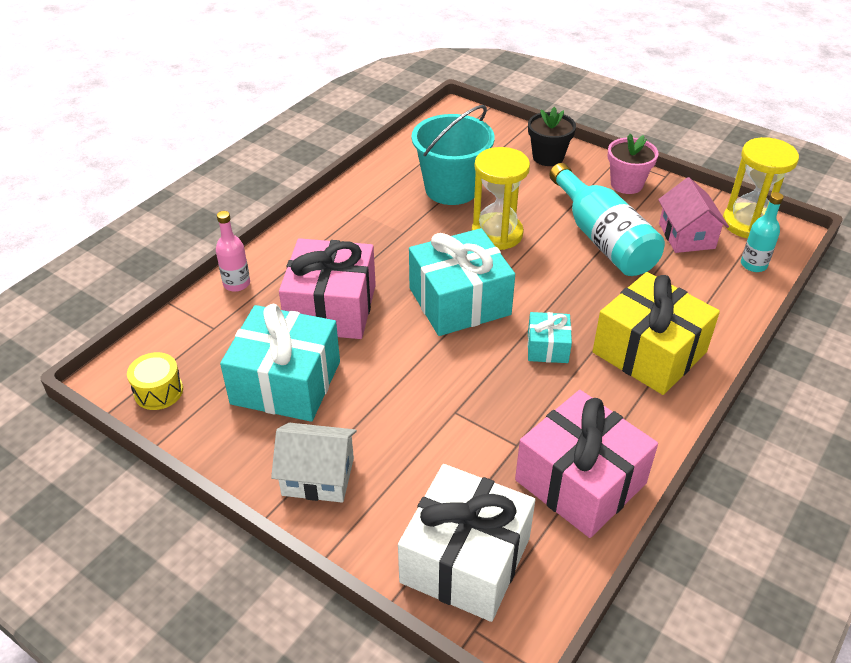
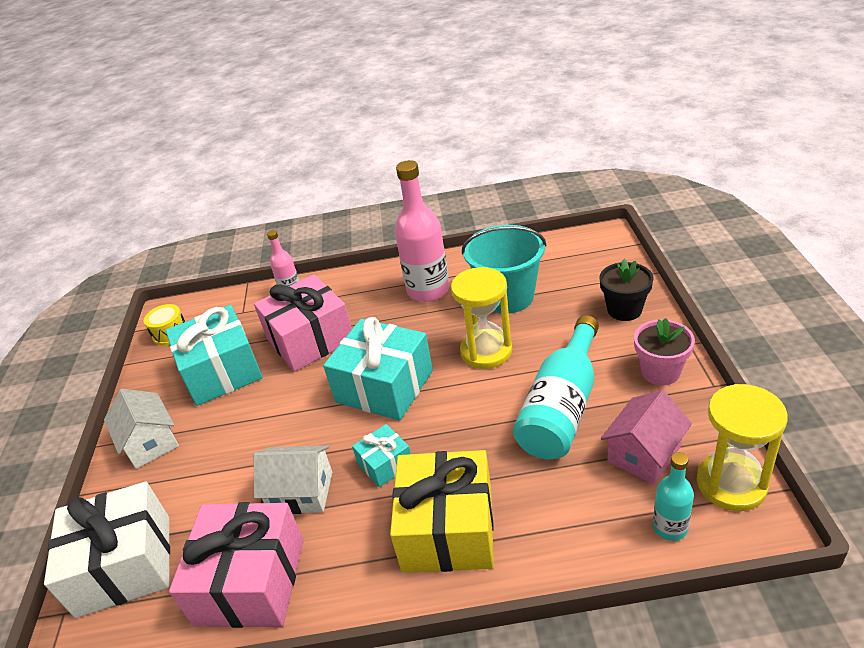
camera: 55 degrees right, 5 degrees down
none -> white house [254,445,332,514]
none -> pink bottle [395,160,450,302]

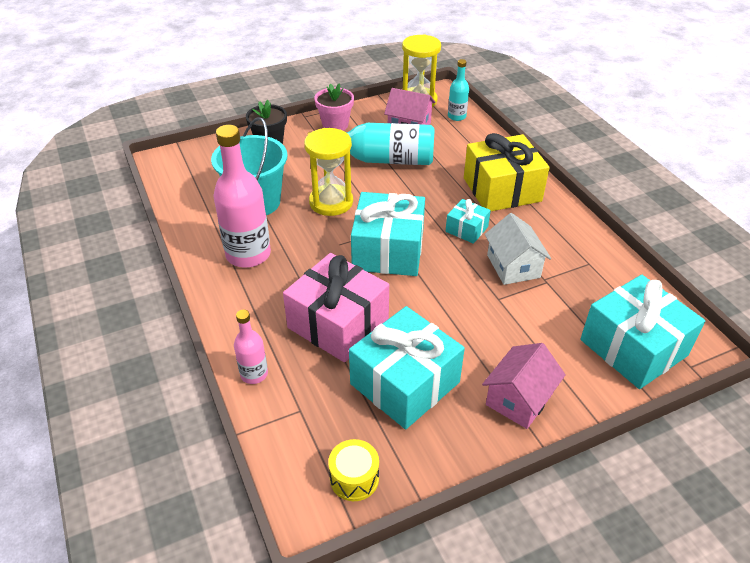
camera: 115 degrees left, 5 degrees up
white gift [44,481,170,618] -> turquoise gift [580,275,705,389]
white house [104,389,179,469] -> pink house [482,343,566,429]
pink gift [169,502,304,628] -> none

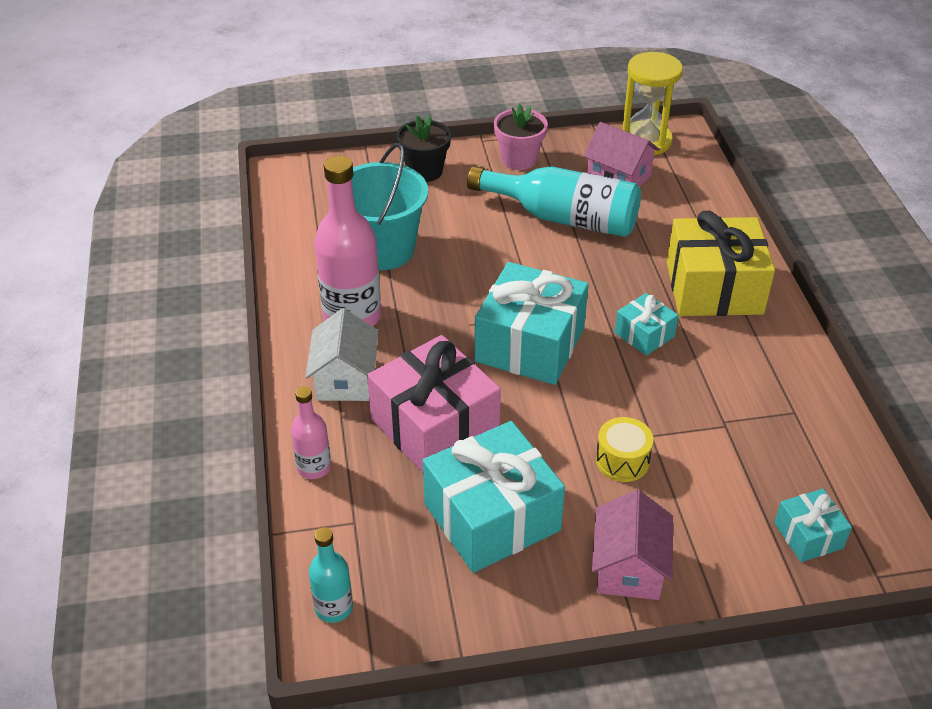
camera: 15 degrees right, 0 degrees up
yellow hourglass [304,128,353,216] -> none
yellow drum [328,439,379,501] -> yellow drum moved to [596,417,654,482]
turquoise bottle [448,59,469,121] -> turquoise bottle moved to [309,527,353,623]
pink house [482,343,566,429] -> pink house turned 45 degrees counterclockwise [592,490,673,600]
white house [485,213,551,285] -> white house moved to [305,308,378,401]
turquoise gift [580,275,705,389] -> turquoise gift [774,489,852,562], size x0.50

